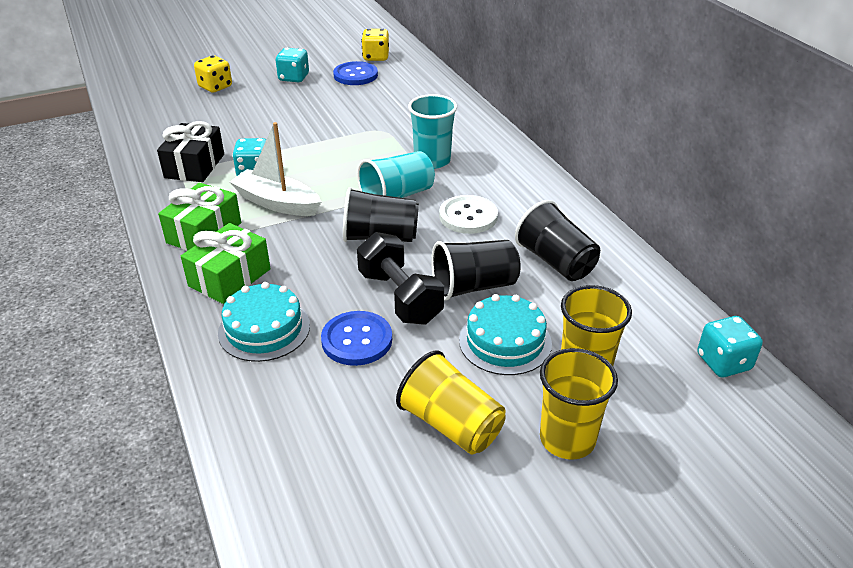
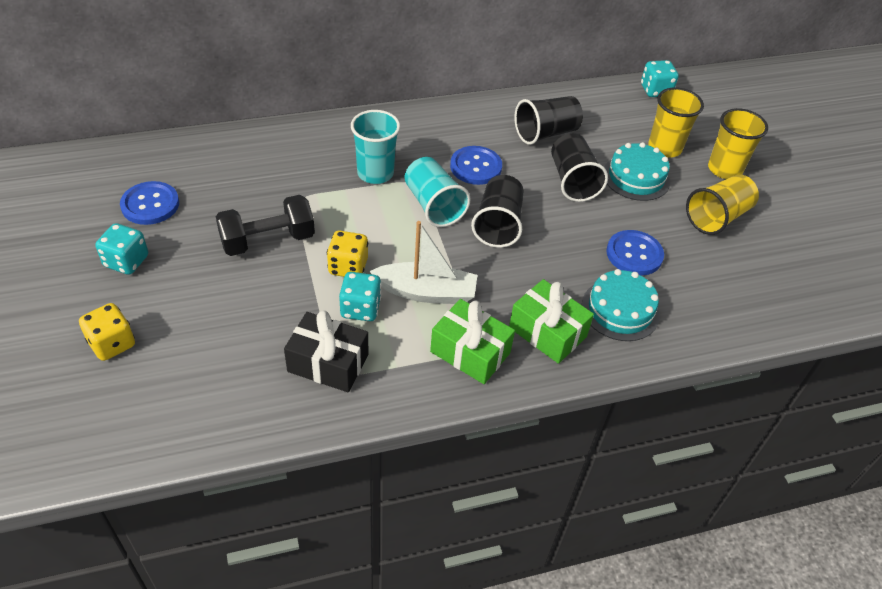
camera: 85 degrees left, 10 degrees up
white boat [230,122,321,216] -> white boat turned 120 degrees counterclockwise [370,221,477,304]
black dumbbell [357,232,444,325] -> black dumbbell moved to [216,195,315,256]
yellow dice [361,29,389,61] -> yellow dice moved to [327,230,368,277]
white button [439,195,498,234] -> blue button [450,146,502,185]

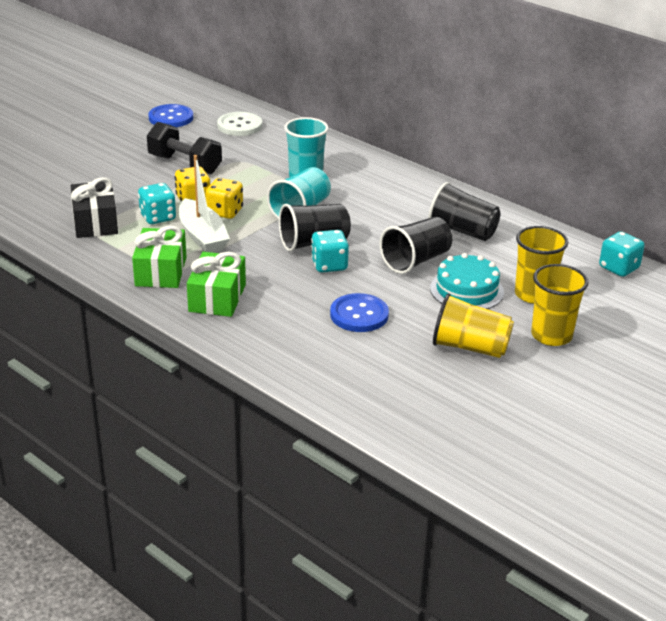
camera: 60 degrees right, 15 degrees down
yellow dice [79,303,135,361] -> yellow dice moved to [206,178,243,219]
turquoise dice [95,223,148,275] -> turquoise dice moved to [311,230,349,273]
blue button [450,146,502,185] -> none
turquoise cake [582,269,660,341] -> none
none -> white button [217,112,262,136]

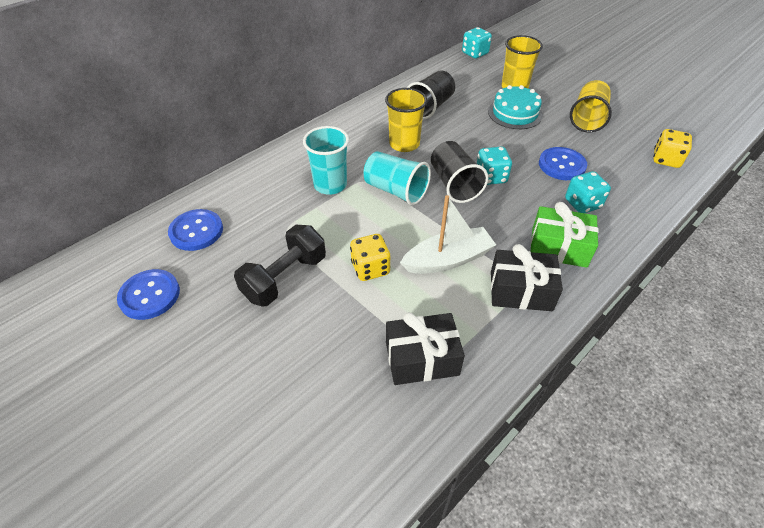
camera: 85 degrees left, 15 degrees up
green gift [132,225,186,288] -> black gift [491,244,563,311]
turquoise dice [138,183,176,224] -> turquoise dice moved to [565,171,611,213]
yellow dice [206,178,243,219] -> yellow dice moved to [653,129,692,168]
white button [217,112,262,136] -> blue button [168,209,223,251]
black cup [379,217,452,274] -> none
yellow cup [531,264,589,346] -> yellow cup moved to [385,88,427,152]

